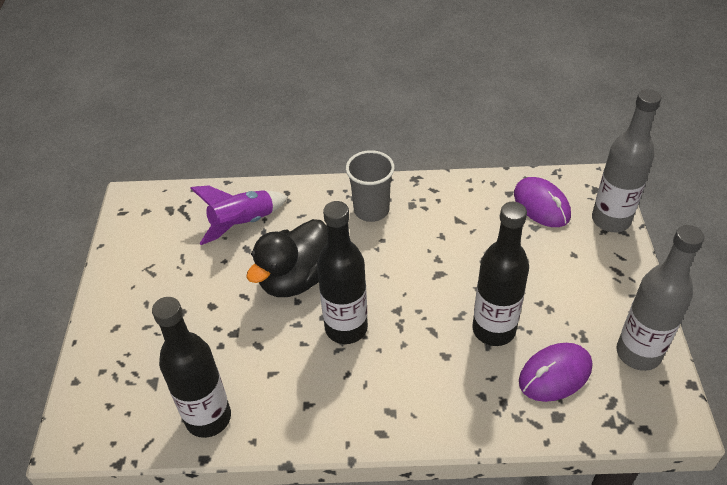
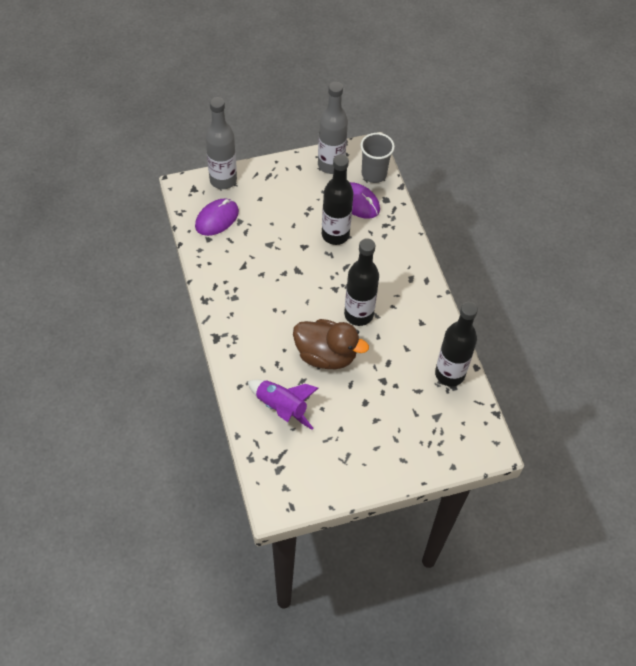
camera: 110 degrees left, 10 degrees up
black duck [246,219,327,297] -> brown duck [293,319,369,369]
grey cup [346,150,395,222] -> grey cup moved to [360,133,395,183]

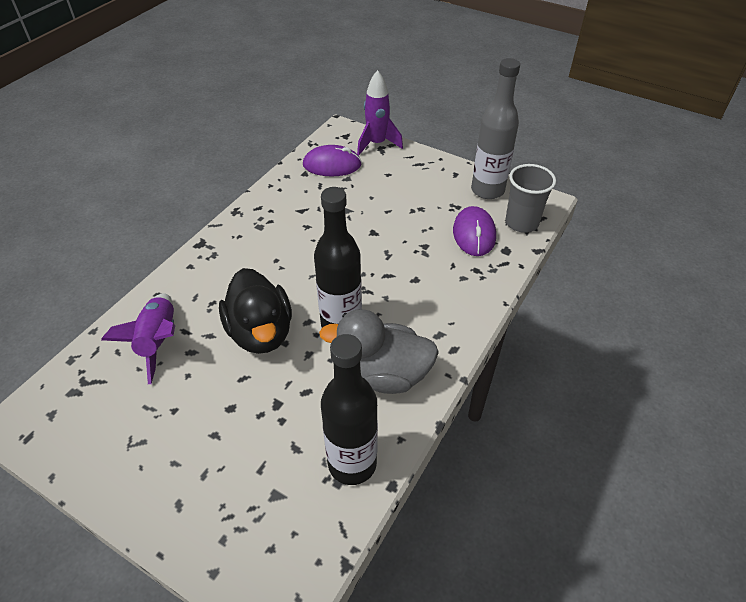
camera: 50 degrees right, 10 degrees down
grey bottle [205,97,237,189] -> purple rocket [357,70,403,156]
brown duck [293,319,369,369] -> black duck [219,268,292,354]
black bottle [322,154,354,245] -> none
none -> grey duck [319,309,439,394]

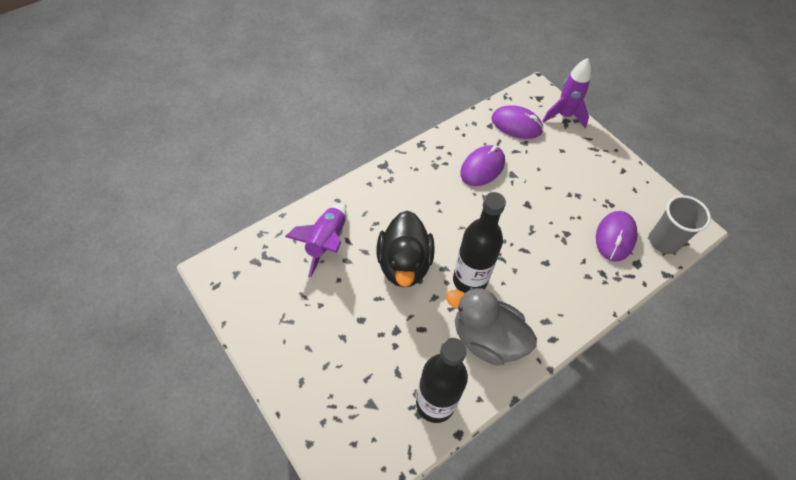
camera: 20 degrees right, 10 degrees up
grey bottle [471,58,520,199] -> none
none -> purple mouse [460,145,505,186]

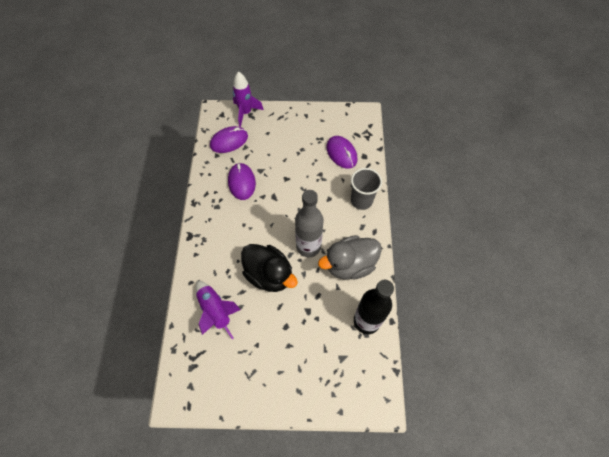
camera: 50 degrees left, 5 degrees up
black bottle [453,192,506,293] -> grey bottle [295,190,323,257]
grey cup [649,195,711,254] -> grey cup moved to [351,168,382,210]

